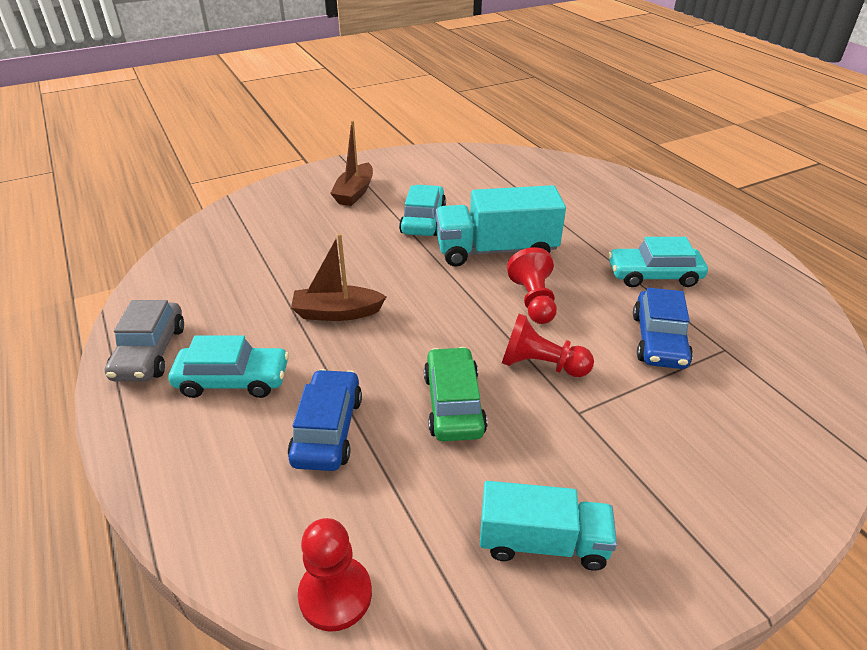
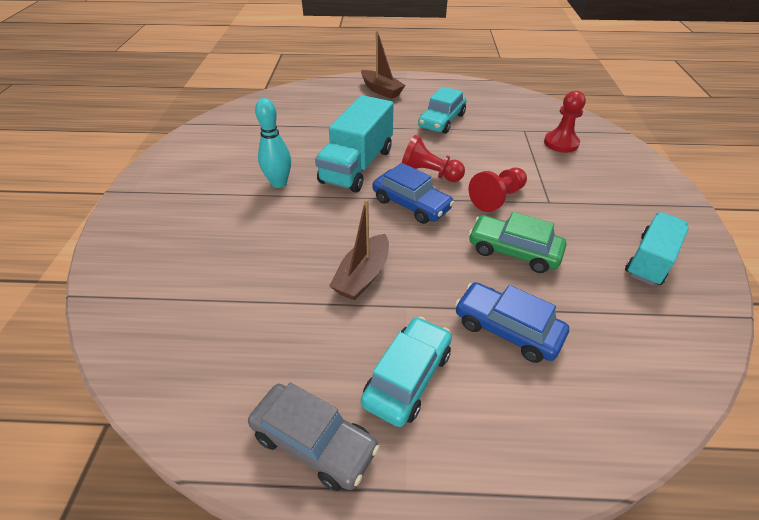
camera: 60 degrees left, 5 degrees up
red pawn [298,518,372,632] -> red pawn moved to [544,90,586,153]
brown boat [330,120,373,206] -> brown boat moved to [361,31,405,99]
turquoise car [399,185,446,236] -> turquoise bowling pin [255,98,291,188]
blue car [633,288,693,369] -> blue car moved to [373,163,454,224]

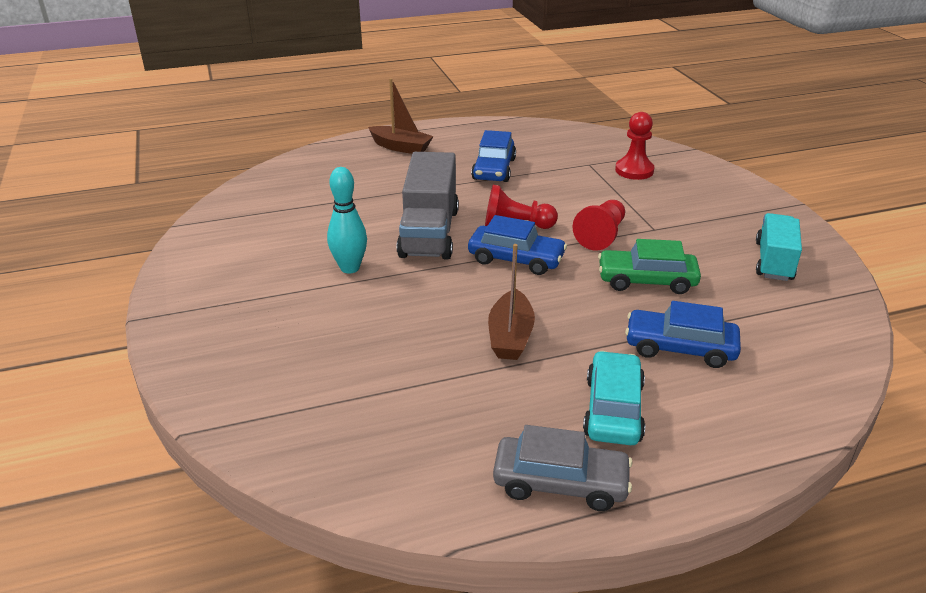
camera: 20 degrees left, 10 degrees down
turquoise truck [315,95,394,193] -> grey truck [397,152,459,260]
turquoise car [418,87,466,134] -> blue car [471,130,516,182]

